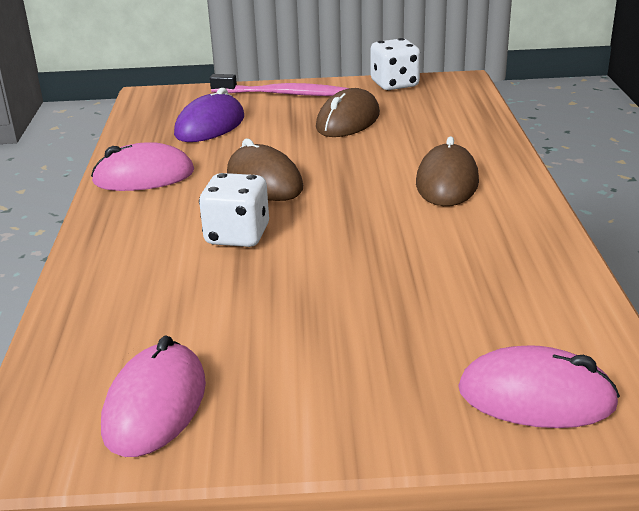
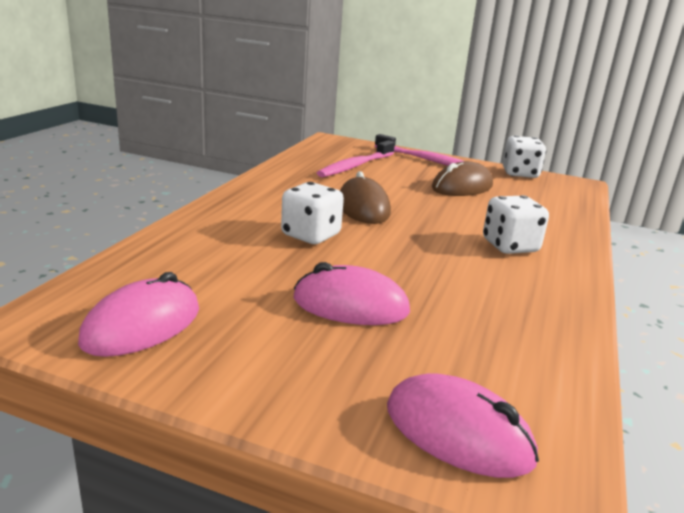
camera: 20 degrees right, 5 degrees down
pink mouse [91,142,194,191] -> pink mouse moved to [293,262,410,325]
purple mouse [174,88,244,142] -> pink toothbrush [317,140,395,177]
brown mouse [416,136,479,206] -> white dice [483,195,549,254]

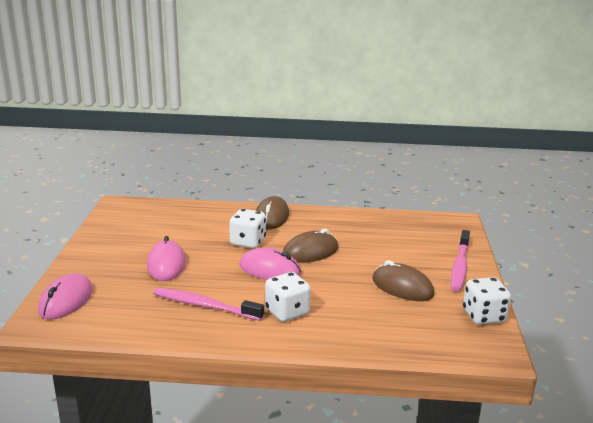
camera: 75 degrees right, 0 degrees up
pink mouse [78,272,199,357] -> pink mouse moved to [239,248,301,280]
pink toothbrush [317,140,395,177] -> pink toothbrush moved to [153,288,264,321]
none -> brown mouse [256,196,289,230]

